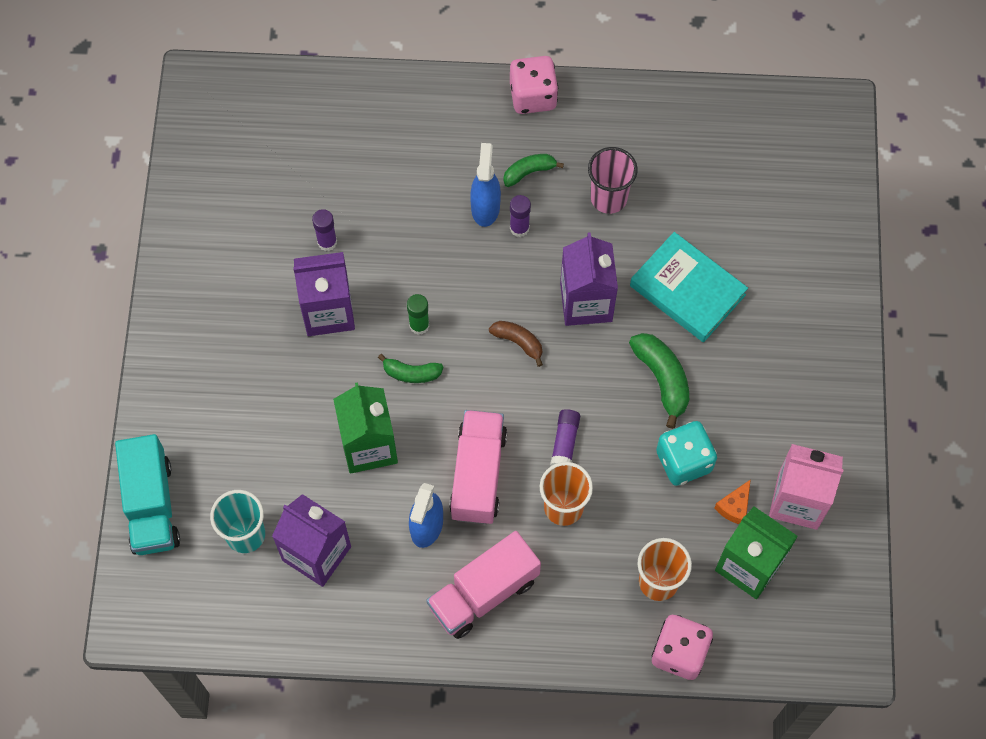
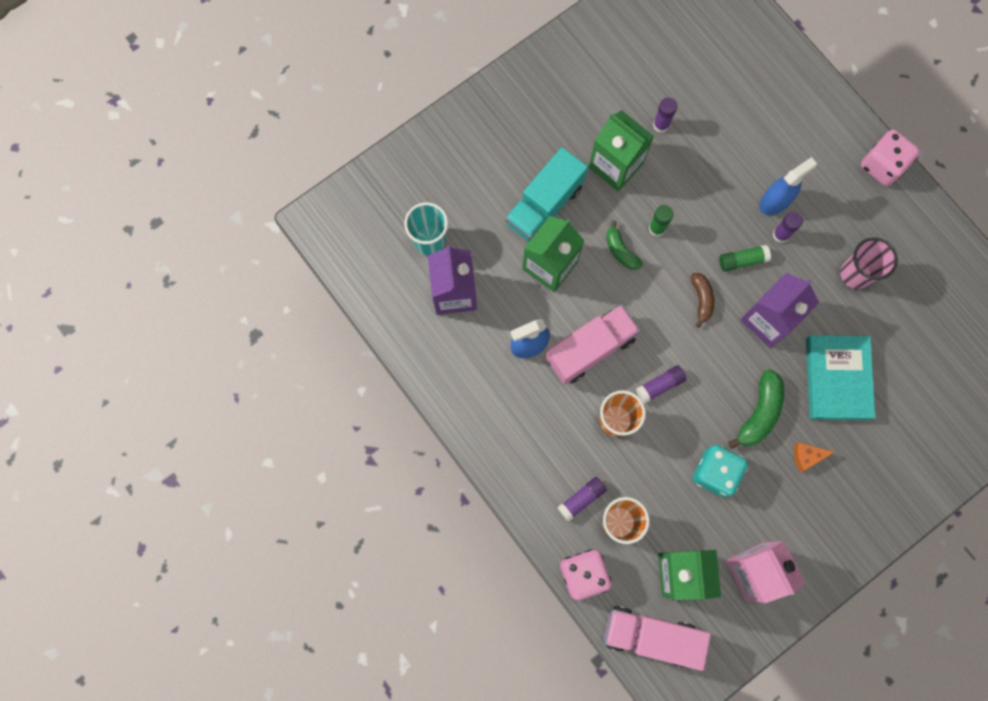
camera: 50 degrees right, 10 degrees up
turquoise truck [115,434,180,555] -> turquoise truck moved to [506,147,588,241]
purple carton [293,252,355,336] -> green carton [589,110,654,192]
pink truck [426,531,541,639] -> pink truck moved to [604,606,711,671]
green banana [503,154,564,187] -> none
orange cheese [715,479,751,524] -> orange cheese moved to [794,443,834,472]
none -> purple glue stick [557,477,607,522]
none -> green glue stick [719,245,771,272]

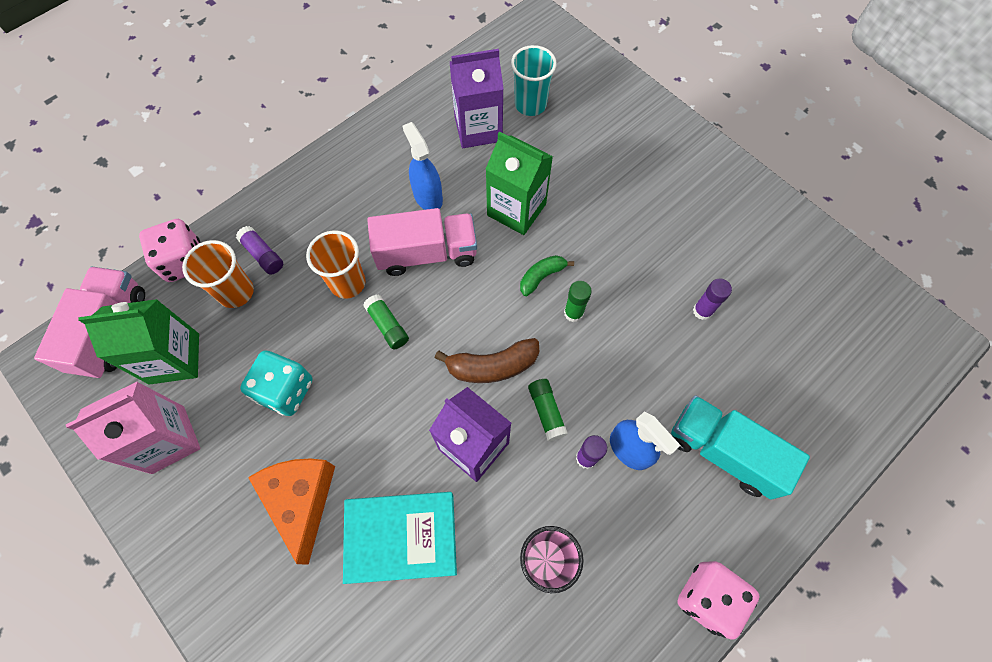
camera: 85 degrees right, 10 degrees down
turquoise truck [506,147,588,241] -> turquoise truck moved to [671,395,810,500]
pink truck [545,304,640,384] -> pink truck turned 60 degrees counterclockwise [367,208,477,276]
green carton [589,110,654,192] -> none
purple glue stick [636,365,687,404] -> green glue stick [363,294,409,349]
brown banana [691,273,714,328] -> brown banana [435,338,539,383], size x1.56
green banana [728,369,784,449] -> none
orange cheese [794,443,834,472] -> orange cheese [248,459,335,565], size x2.09

